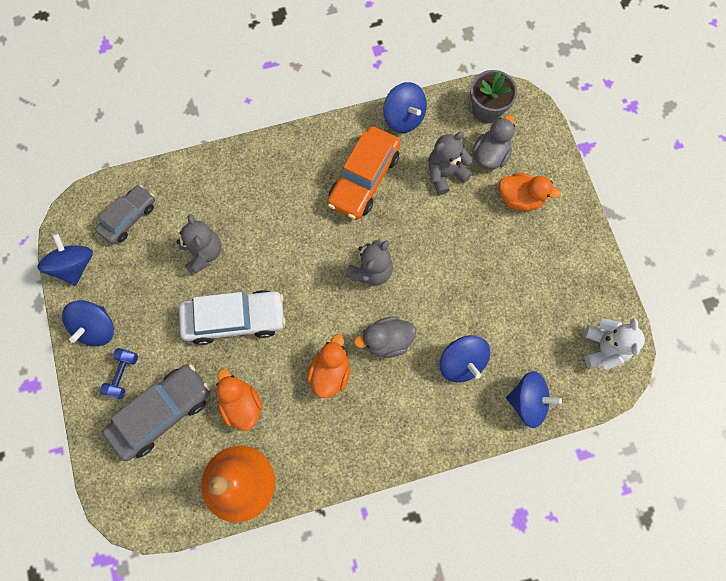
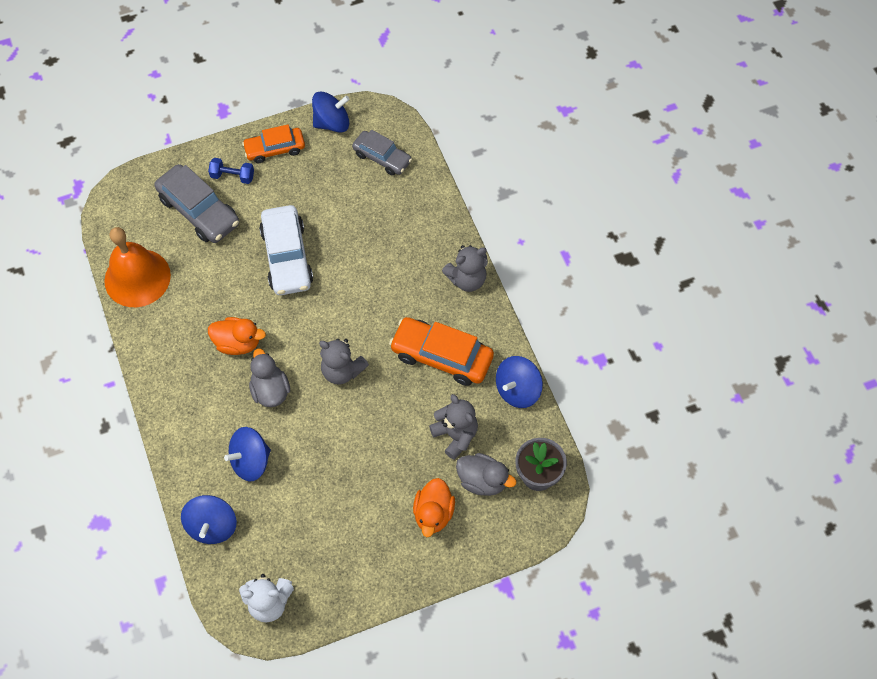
camera: 85 degrees right, 10 degrees down
blue spinning top [62,300,114,346] -> orange car [242,125,305,163]
grey teddy bear [177,214,221,276] -> grey teddy bear moved to [442,245,488,292]
orange duck [216,369,263,431] -> none

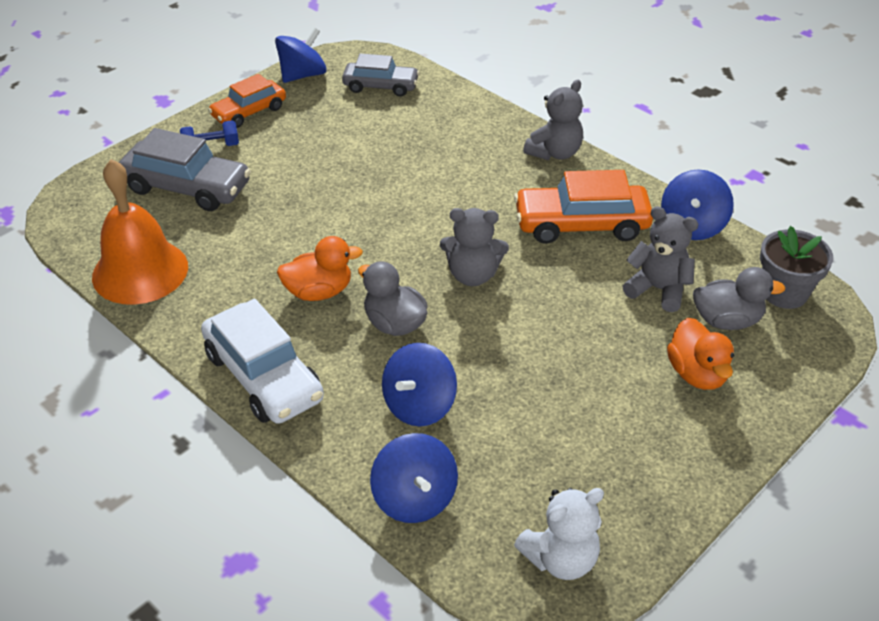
camera: 25 degrees left, 20 degrees down
white car [259,205,313,295] -> white car moved to [201,299,324,424]

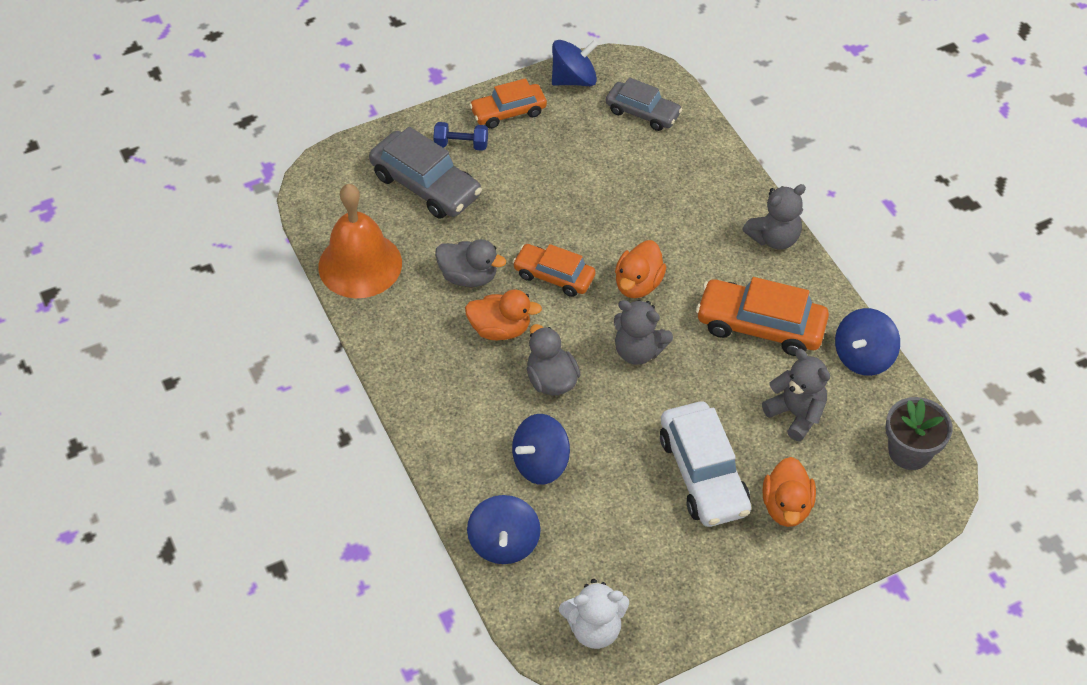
camera: 20 degrees right, 10 degrees up
white car [201,299,324,424] -> white car moved to [660,402,751,527]
grey duck [693,267,786,330] -> grey duck moved to [435,239,506,287]
none -> orange car [512,244,595,297]
none -> orange duck [615,240,666,298]

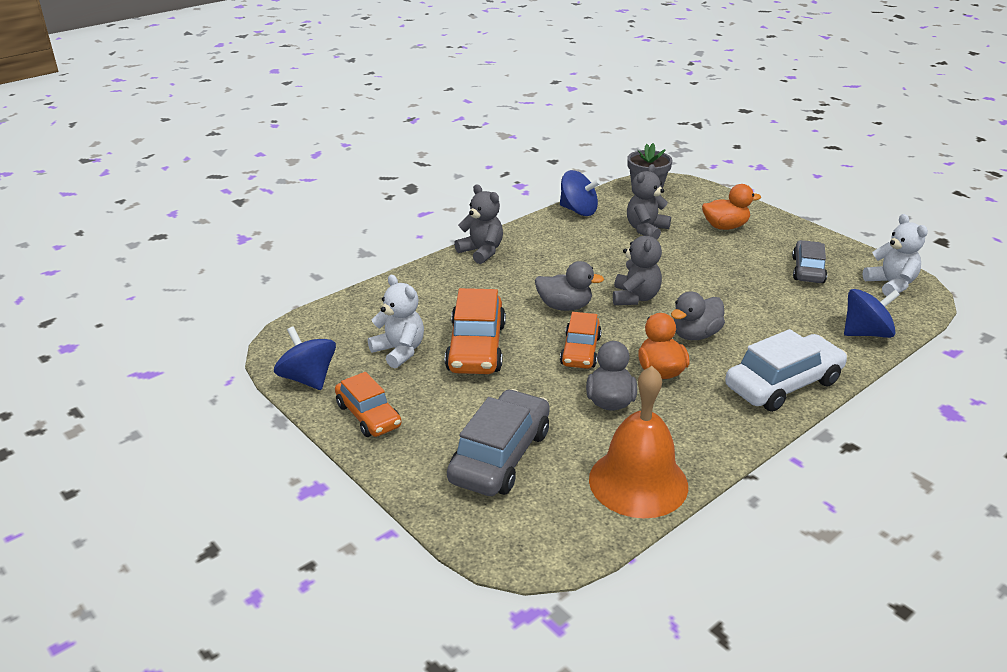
camera: 105 degrees left, 20 degrees down
blue dumbbell [433,122,488,151] -> none
blue spinning top [512,414,570,485] -> none
grey car [606,77,682,131] -> grey car moved to [792,240,827,283]
orange duck [615,240,666,298] -> grey duck [535,261,604,311]
white car [660,402,751,527] -> white car moved to [725,329,848,412]
orange car [696,277,829,356] -> orange car moved to [445,288,506,374]
none -> white teddy bear [368,275,424,369]

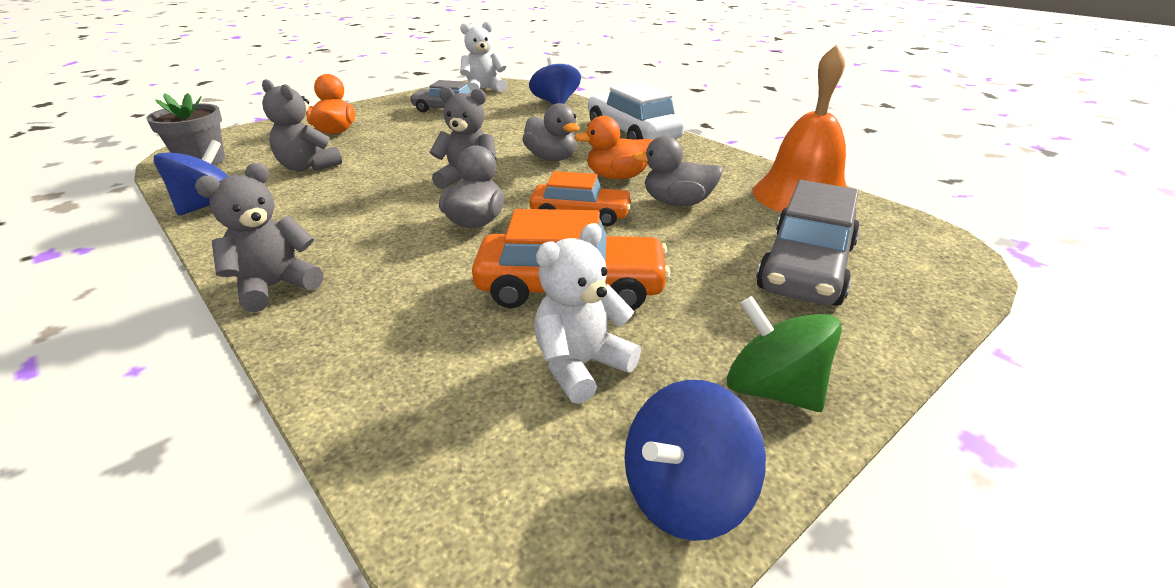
camera: 90 degrees left, 0 degrees up
orange car [335,372,401,437] -> green spinning top [727,296,842,412]
grey car [447,389,550,496] -> grey car turned 90 degrees counterclockwise [756,180,860,306]

